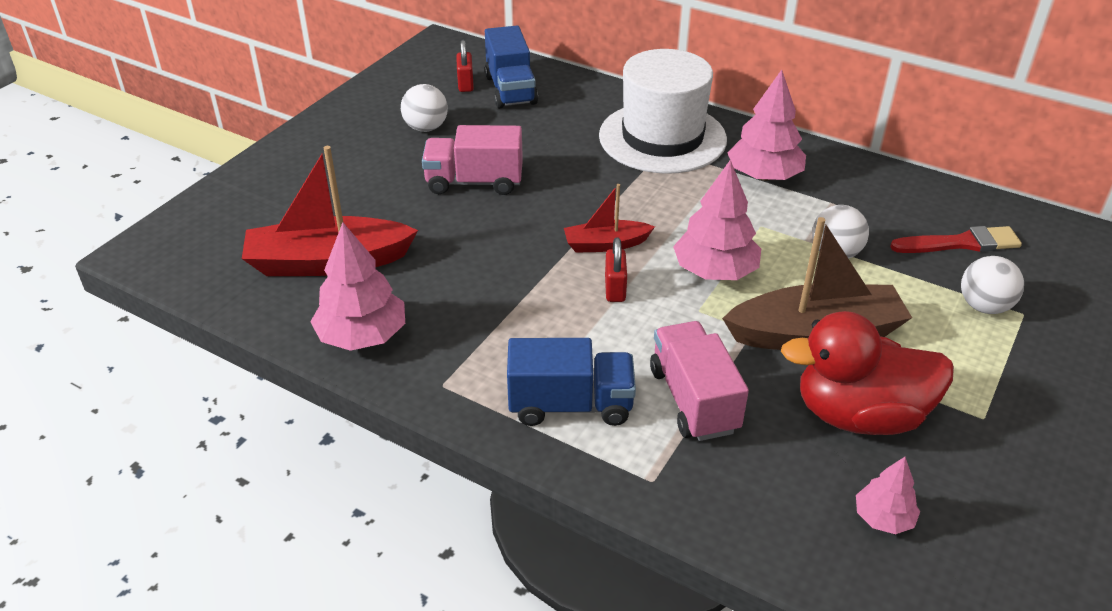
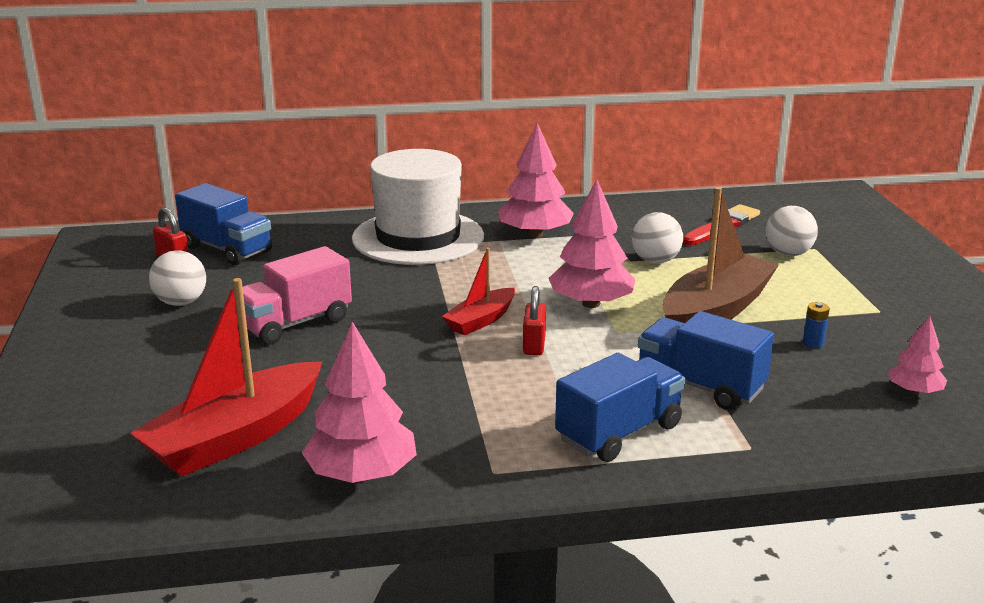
camera: 40 degrees left, 15 degrees down
red padlock [605,237,627,302] -> red padlock turned 45 degrees clockwise [523,286,546,355]
pink truck [650,321,749,441] -> blue truck [638,311,774,410]
red duck [781,311,954,435] -> blue battery [803,302,830,348]

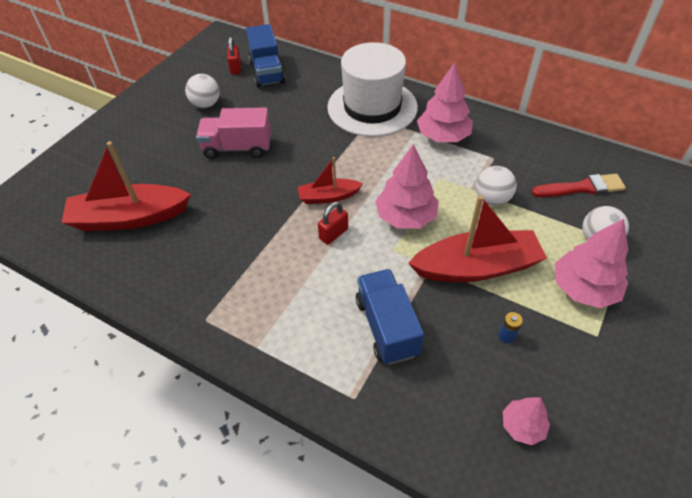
camera: 40 degrees right, 25 degrees up
pink tree [302,322,417,483] -> pink tree moved to [555,219,628,308]
blue truck [555,353,685,462] -> none
brown boat [662,187,779,323] -> red boat [408,195,547,282]

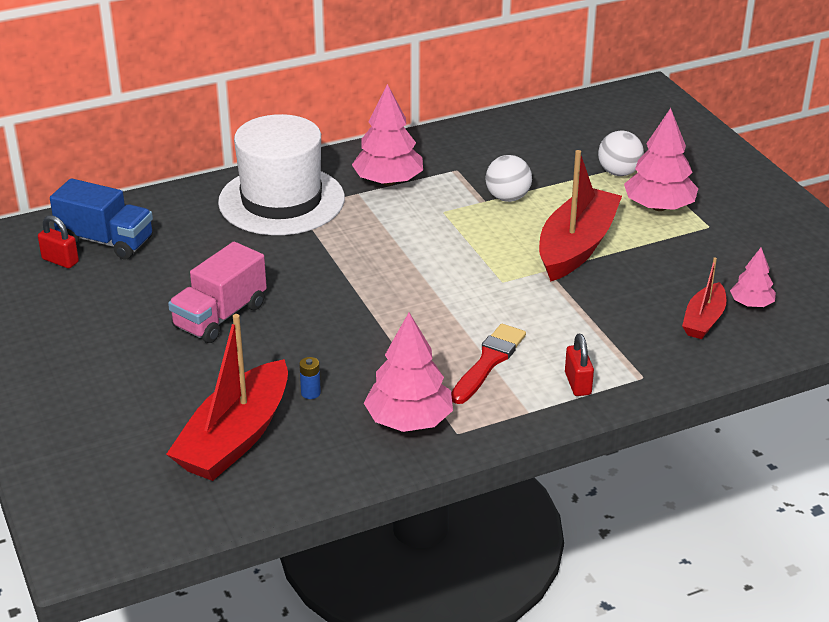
camera: 55 degrees left, 15 degrees down
white ball [185,74,220,108] -> none
red boat [298,157,363,204] -> red boat moved to [682,258,726,339]
red padlock [318,202,348,245] -> red padlock moved to [565,334,594,396]
blue truck [356,269,424,365] -> none
pink tree [375,144,439,228] -> pink tree moved to [364,313,453,432]
blue battery [499,312,523,343] -> blue battery moved to [299,357,321,399]
red brush [532,174,626,197] -> red brush moved to [451,324,526,404]

